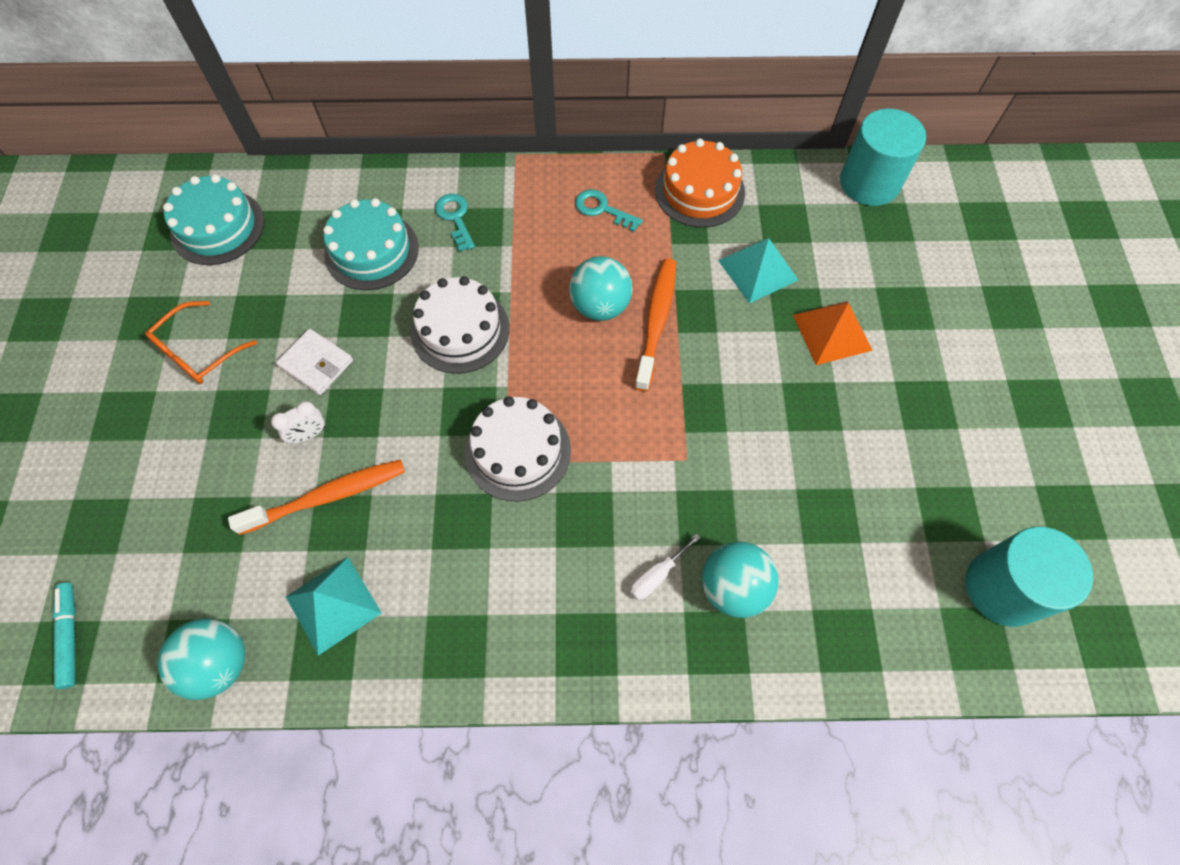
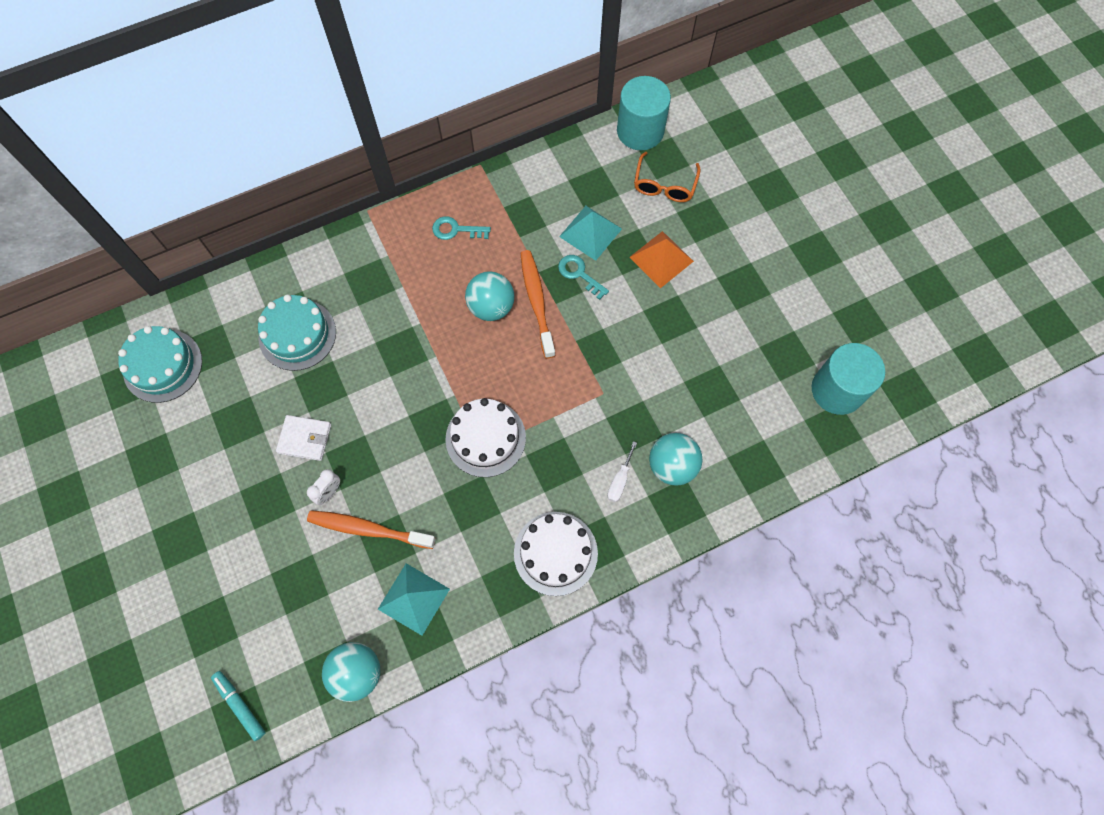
camera: 25 degrees left, 5 degrees up
orange glasses [145,301,257,384] -> orange glasses moved to [634,152,701,202]
orange toothbrush [228,459,405,535] -> orange toothbrush turned 120 degrees counterclockwise [307,510,436,549]
white cake [411,276,509,374] -> white cake moved to [514,512,598,596]
turquoise key [435,194,475,252] -> turquoise key moved to [558,255,609,300]
orange cake [655,139,745,227] -> none

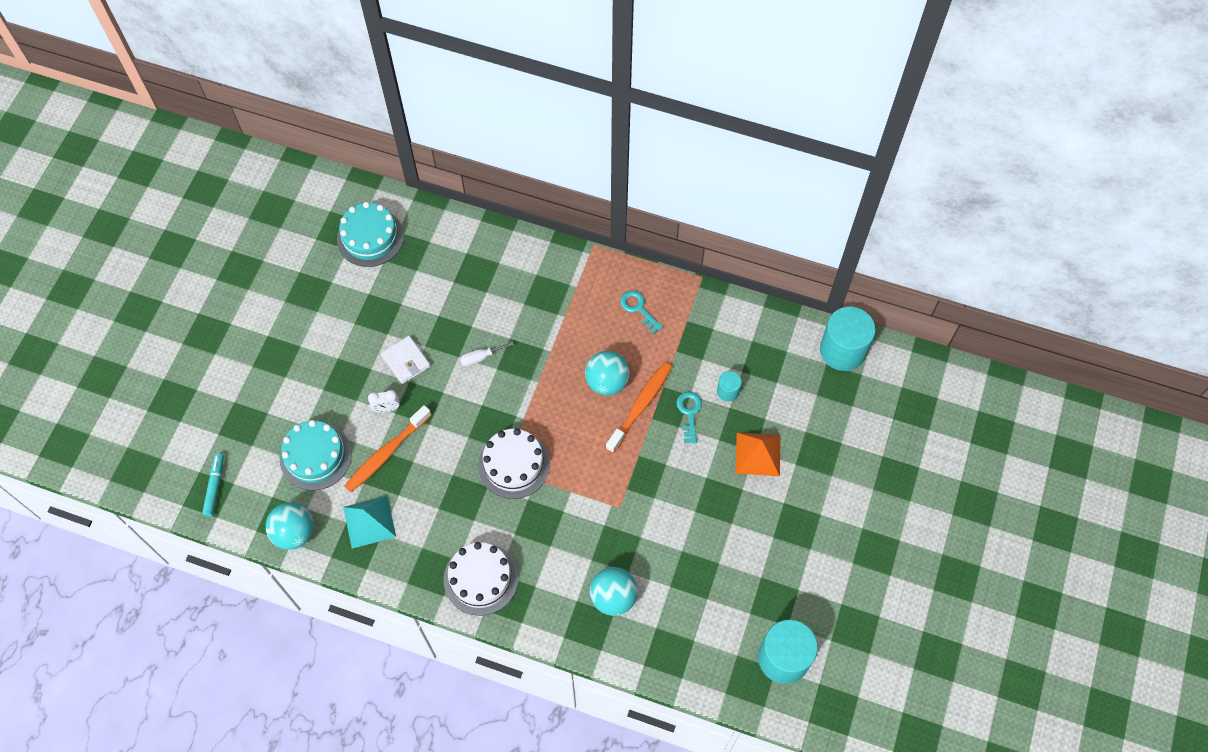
camera: 45 degrees right, 5 degrees down
turquoise cake [258,295,336,371] -> turquoise cake moved to [280,420,352,491]
orange toothbrush [307,510,436,549] -> orange toothbrush turned 105 degrees counterclockwise [344,405,431,492]
turquoise pyramid [559,206,622,261] -> turquoise cylinder [717,371,742,402]
white screwdriver [607,441,637,502] -> white screwdriver moved to [460,341,514,367]
orange glasses [634,152,701,202] -> none

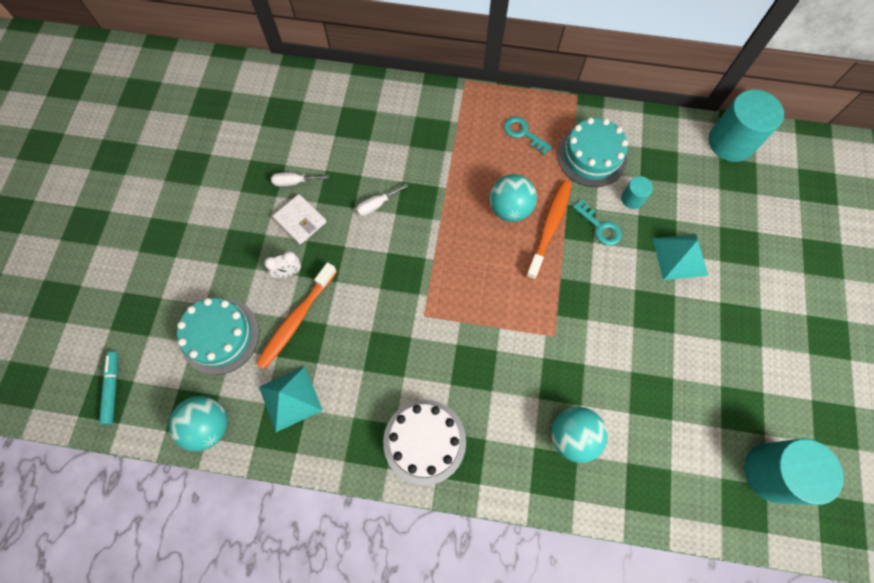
camera: 10 degrees left, 5 degrees up
turquoise cake [337,202,404,267] -> turquoise cake moved to [557,118,628,187]
white cake [478,428,550,499] -> none
turquoise key [676,392,702,444] -> turquoise key turned 150 degrees clockwise [573,200,622,245]
orange pyramid [735,432,781,476] -> turquoise pyramid [653,234,708,280]
none -> white screwdriver [271,173,329,186]

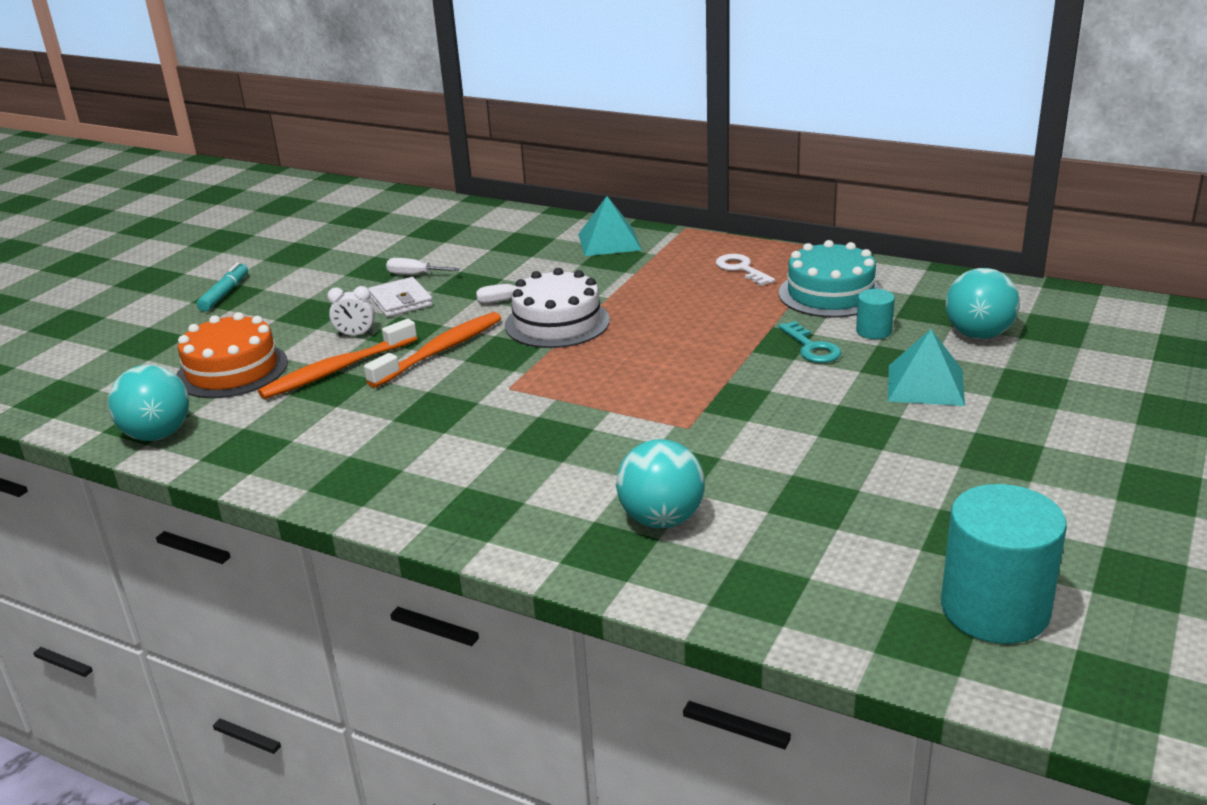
camera: 20 degrees right, 40 degrees down
turquoise marker [99,352,118,425] -> turquoise marker moved to [197,262,248,312]
turquoise cake [177,298,259,375] -> orange cake [176,312,288,398]
turquoise pyramid [259,366,323,432] -> turquoise pyramid moved to [578,196,642,256]
white cake [383,400,466,485] -> white cake moved to [505,268,610,348]
turquoise ball [490,174,537,222] -> turquoise ball moved to [946,268,1020,339]
turquoise key [504,117,552,155] -> white key [716,254,775,286]
orange toothbrush [526,180,572,280] -> orange toothbrush moved to [364,312,501,388]
turquoise cylinder [708,90,784,162] -> none

